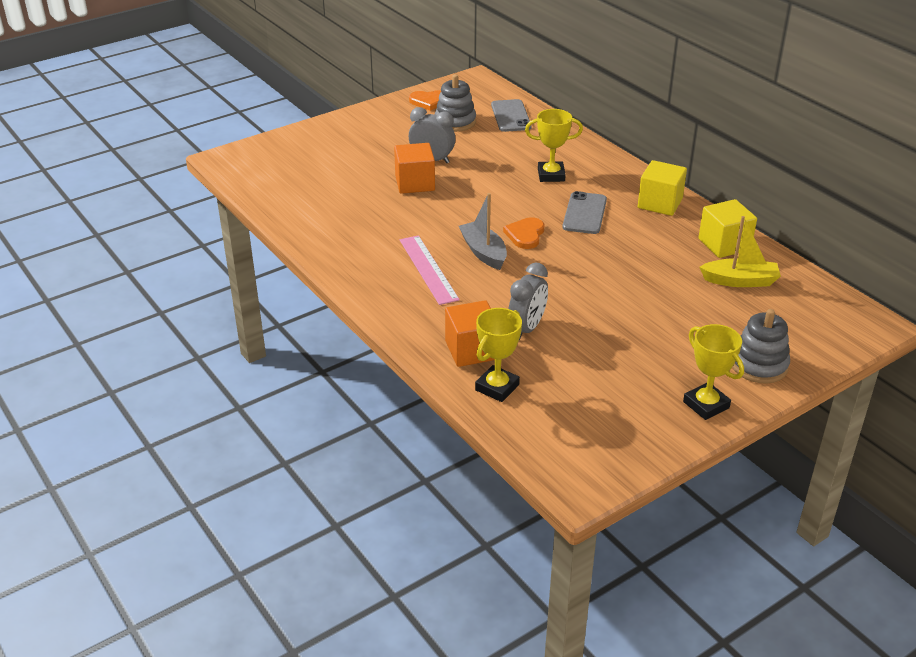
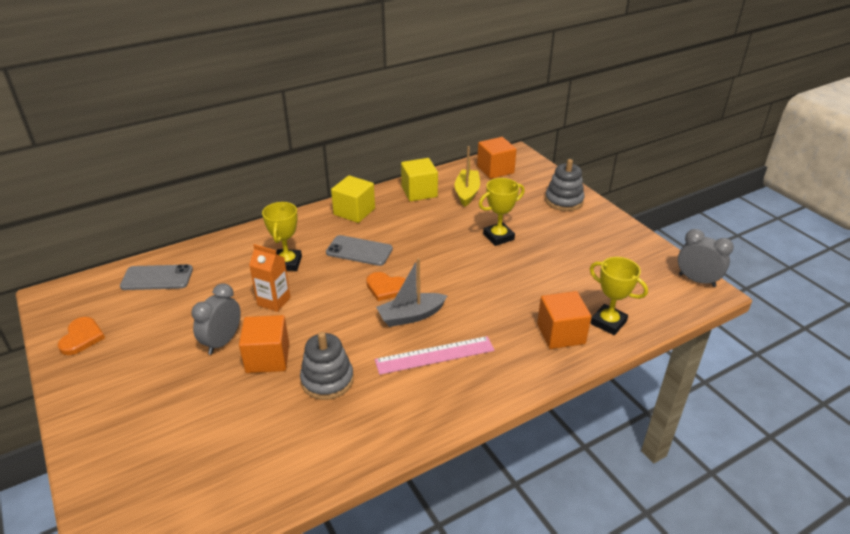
camera: 85 degrees left, 0 degrees up
grey stacking toy [435,74,476,132] -> grey stacking toy moved to [300,332,354,400]
grey clock [508,263,548,340] -> grey clock moved to [678,229,734,287]
yellow trophy [683,324,744,420] -> yellow trophy moved to [479,178,525,246]
none -> orange carton [249,244,291,312]
none -> orange cube [477,137,517,179]

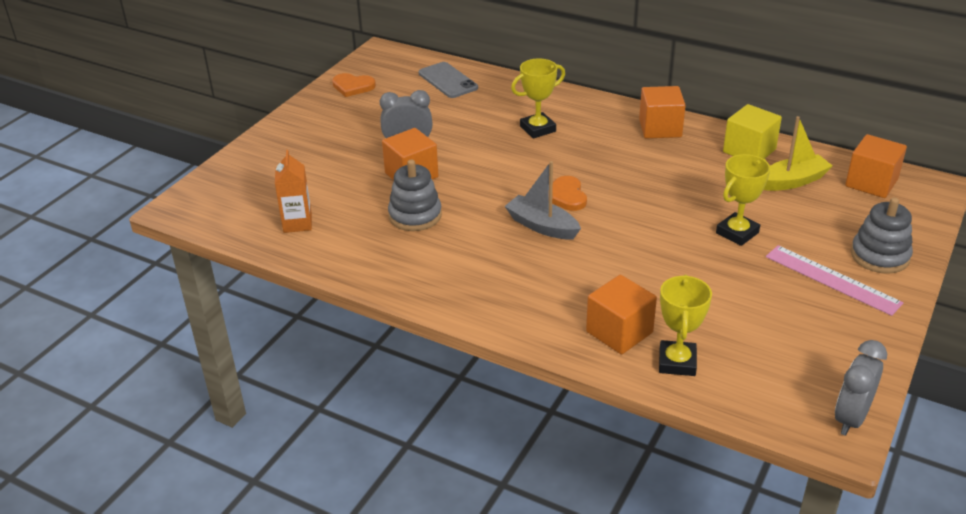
camera: 60 degrees right, 0 degrees up
orange heart [58,317,105,355] -> orange heart turned 45 degrees clockwise [332,73,376,97]
orange carton [249,244,291,312] -> orange carton moved to [275,150,312,233]
grey phone [326,235,393,266] -> none
yellow cube [331,175,375,223] -> orange cube [639,86,686,138]
pink ruler [375,336,495,375] -> pink ruler moved to [766,245,904,316]
yellow trophy [479,178,525,246] -> yellow trophy turned 75 degrees counterclockwise [716,154,770,246]
grey clock [678,229,734,287] -> grey clock turned 150 degrees counterclockwise [835,340,887,436]

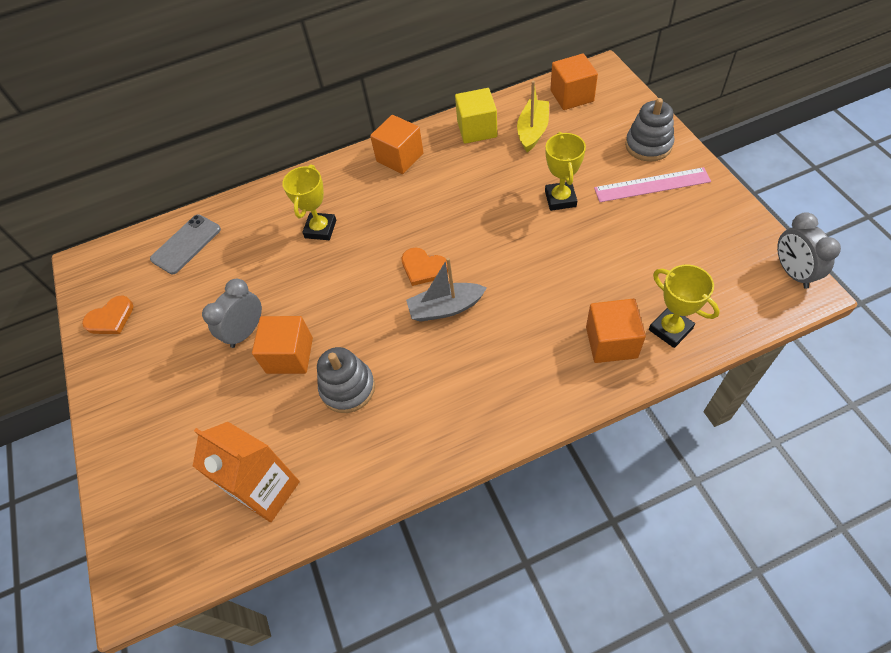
camera: 45 degrees left, 20 degrees up
orange carton [275,150,312,233] -> orange carton [193,422,300,522], size x1.51
grey phone [419,62,478,98] -> grey phone turned 60 degrees counterclockwise [150,215,221,274]

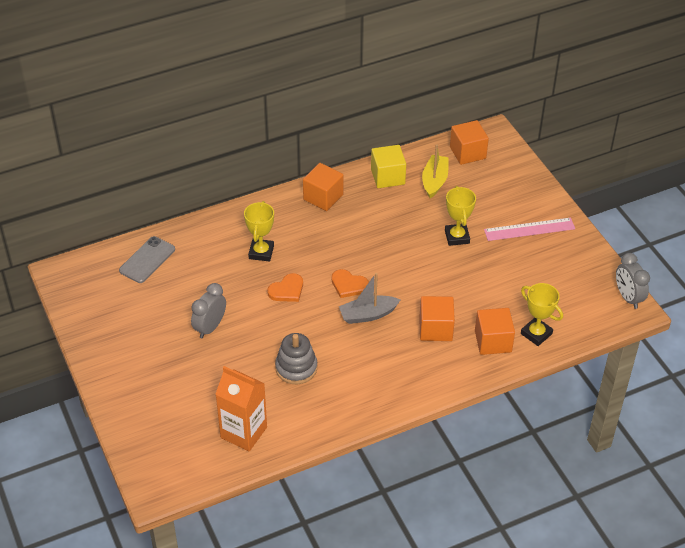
camera: 10 degrees left, 10 degrees down
orange heart [82,295,133,334] -> orange heart moved to [267,273,303,302]
orange cube [252,316,313,374] -> orange cube moved to [419,296,455,341]
grey stacking toy [625,98,674,162] -> none

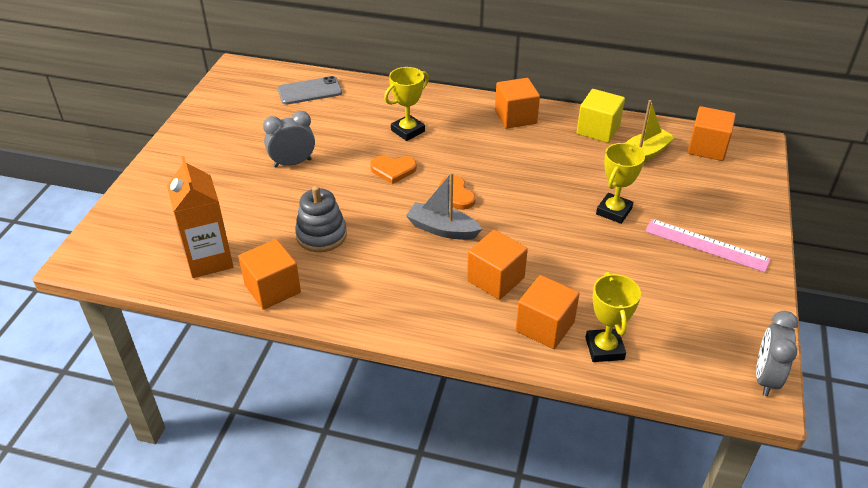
camera: 40 degrees right, 5 degrees down
none -> orange cube [238,239,301,310]

